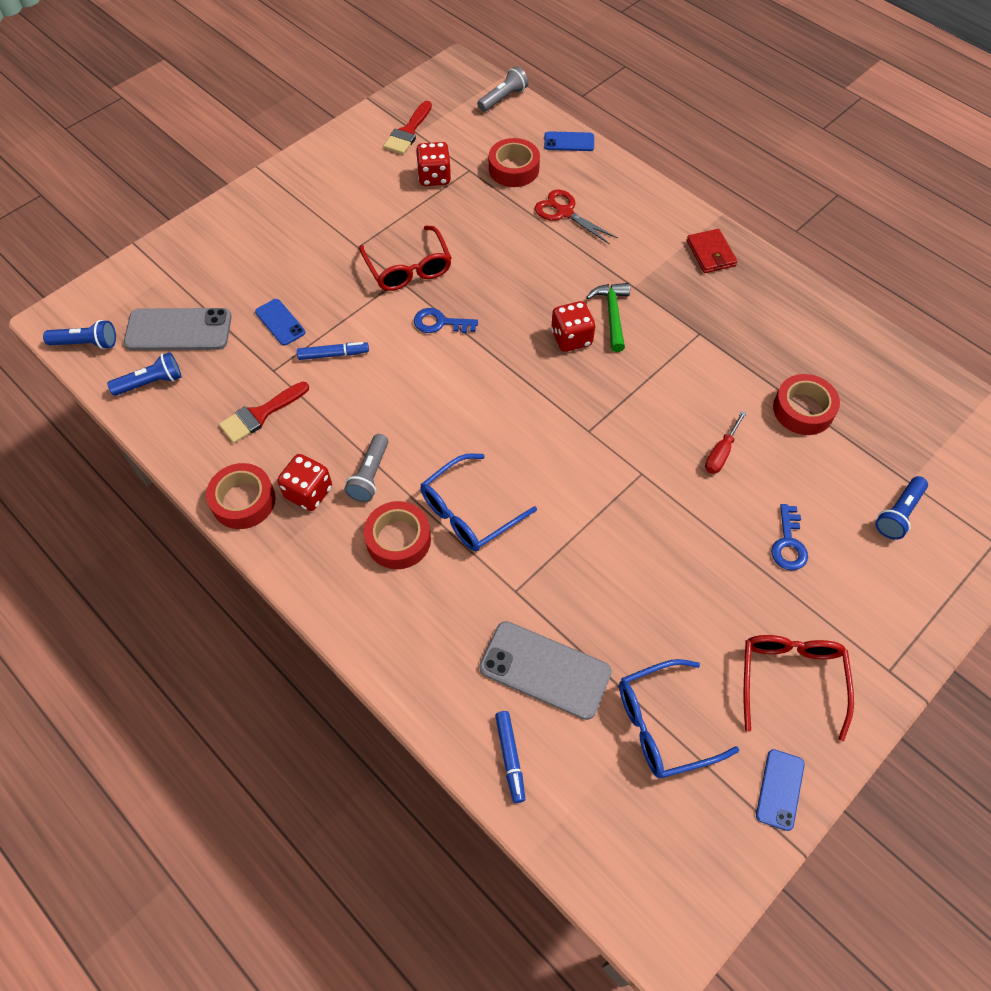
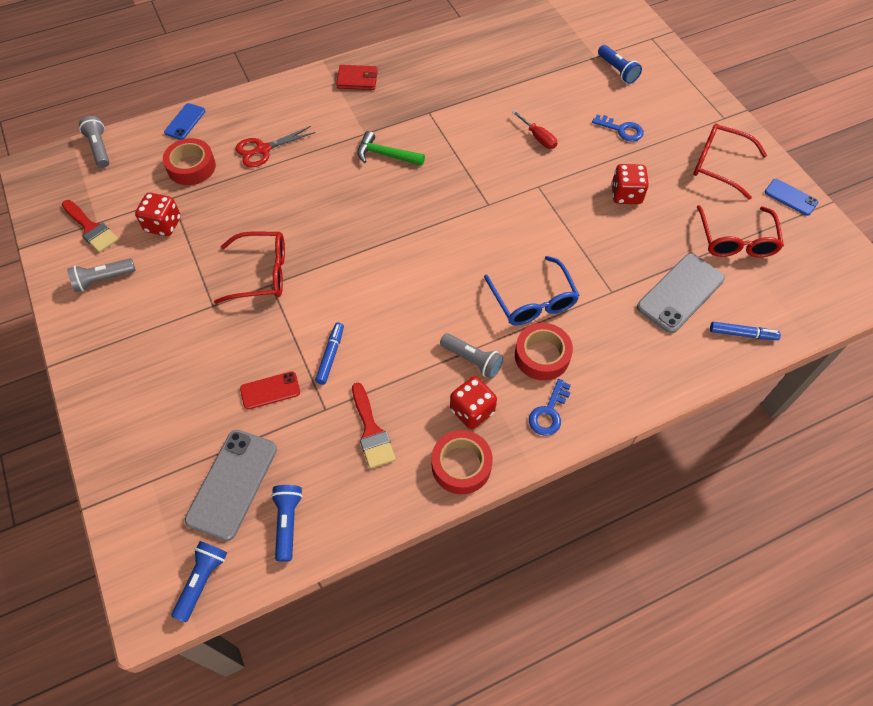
camera: 70 degrees left, 0 degrees up
blue phone [255,299,305,346] -> red phone [240,371,300,409]
blue key [414,308,478,333] -> blue key moved to [529,379,571,436]
red dice [551,301,596,352] -> red dice moved to [611,164,649,204]
blue glasses [619,659,740,778] -> red glasses [697,205,784,258]
red tape [773,374,840,435] -> none
none -> grey flashlight [67,258,136,292]

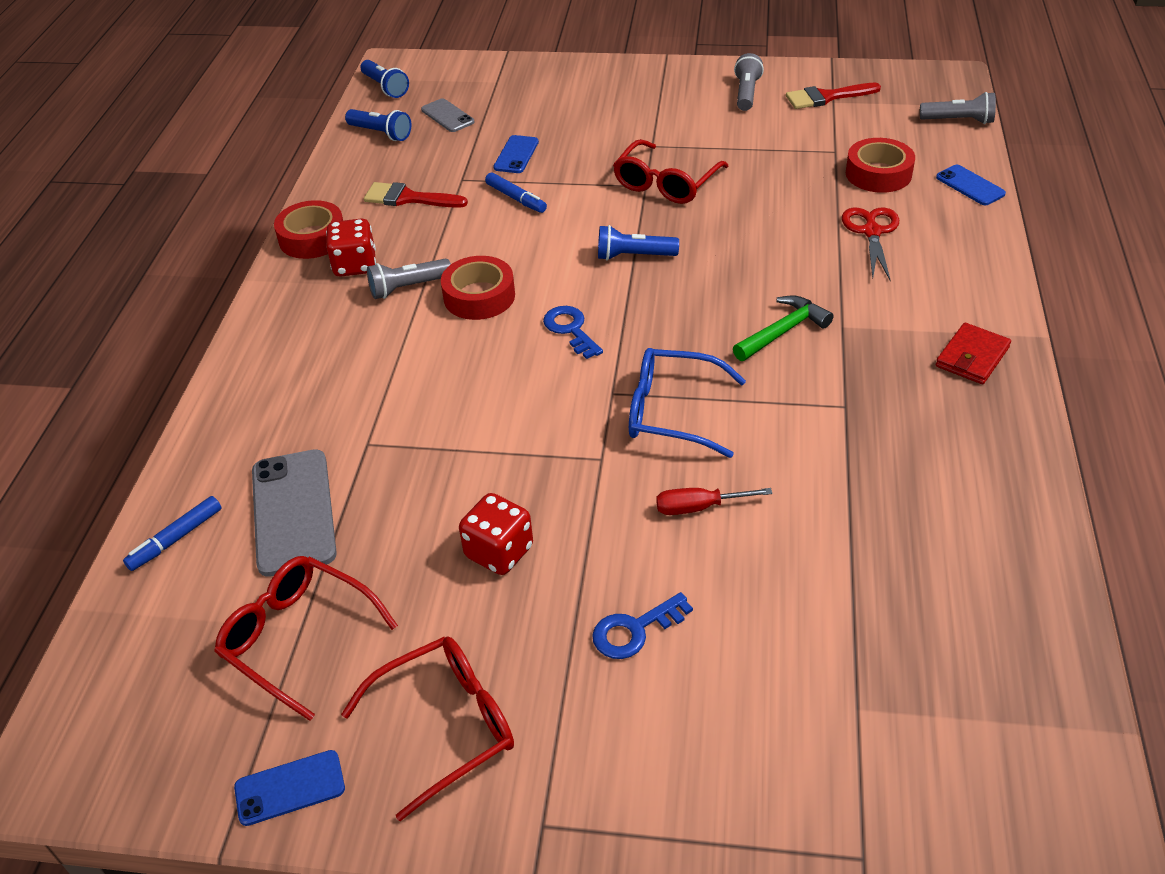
camera: 125 degrees right, 15 degrees down
red dice [135,193,181,236] -> none
grey phone [185,430,277,541] -> grey phone [421,98,474,132], size x0.56
red phone [240,371,300,409] -> blue phone [493,135,539,173]
blue glasses [484,256,580,326] -> blue glasses moved to [629,348,746,458]
red tape [515,323,573,381] -> red tape moved to [441,256,515,320]
blue key [529,379,571,436] -> blue key moved to [543,306,603,359]
blue flashlight [598,45,642,84] -> blue flashlight moved to [598,225,679,261]

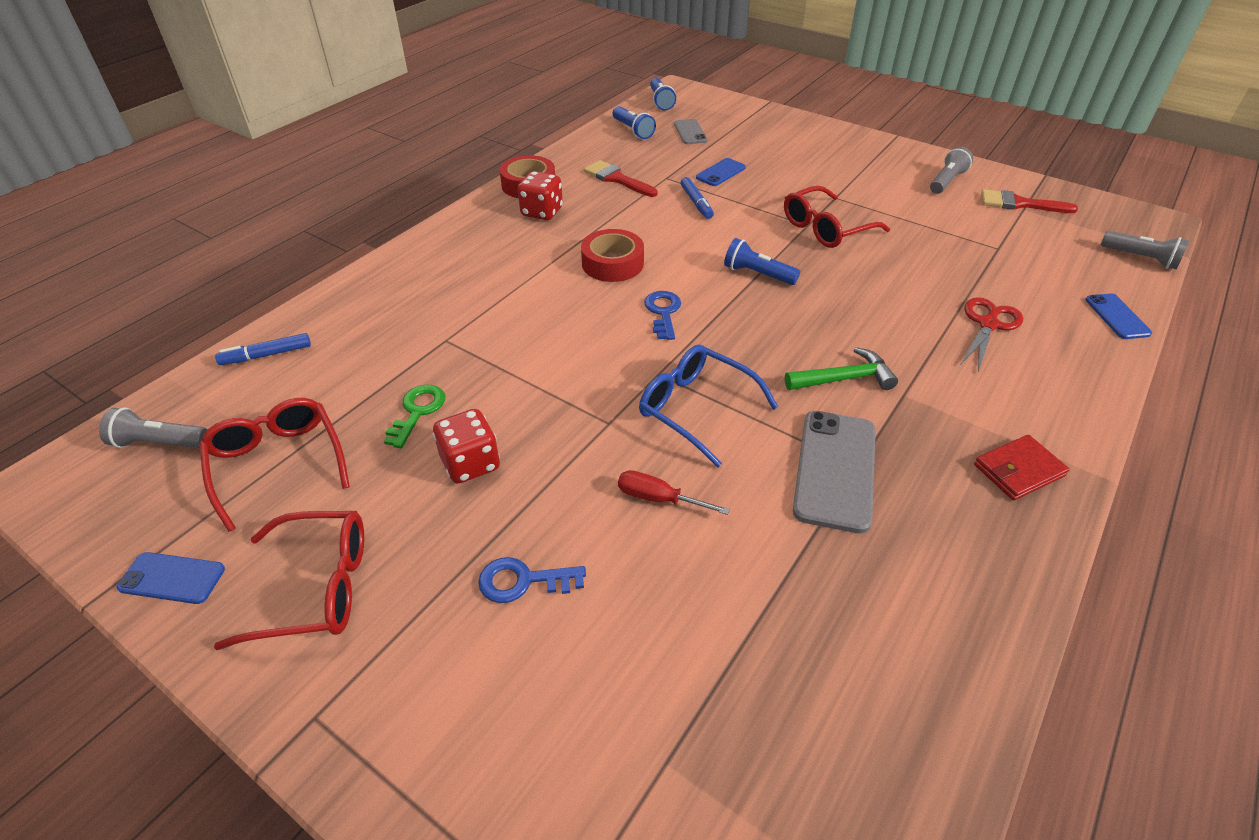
camera: 25 degrees right, 0 degrees up
grey phone [252,449,337,577] -> grey phone moved to [793,411,876,534]
grey flashlight [367,259,451,299] -> grey flashlight moved to [99,408,207,448]
red tape [846,138,915,193] -> none
none -> green key [384,385,445,448]

